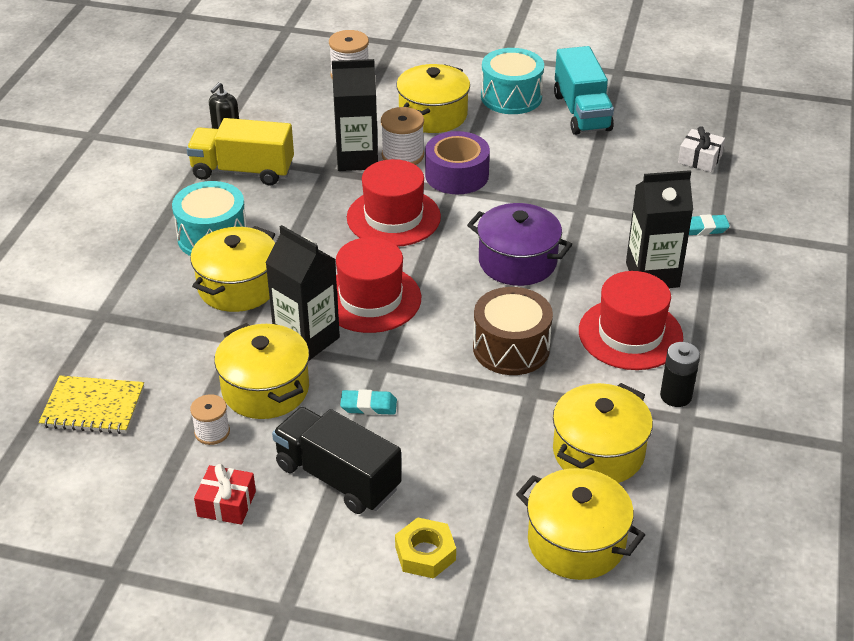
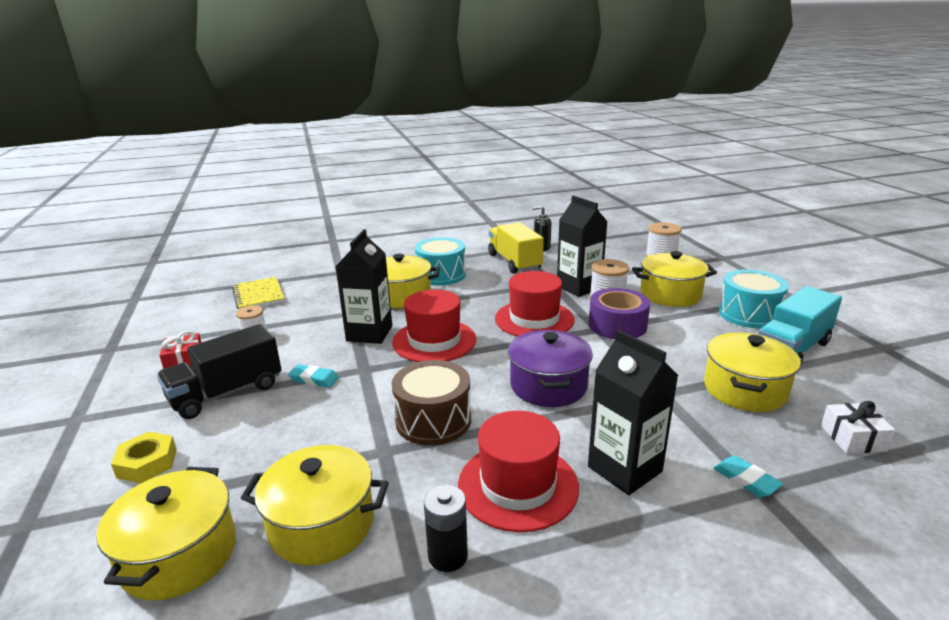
camera: 60 degrees right, 15 degrees down
yellow pot [214,323,309,419] -> yellow pot moved to [704,332,801,412]
black truck [272,407,402,514] -> black truck turned 135 degrees counterclockwise [157,324,282,419]
turquoise eraser [340,389,397,415] -> turquoise eraser turned 45 degrees counterclockwise [288,364,339,387]

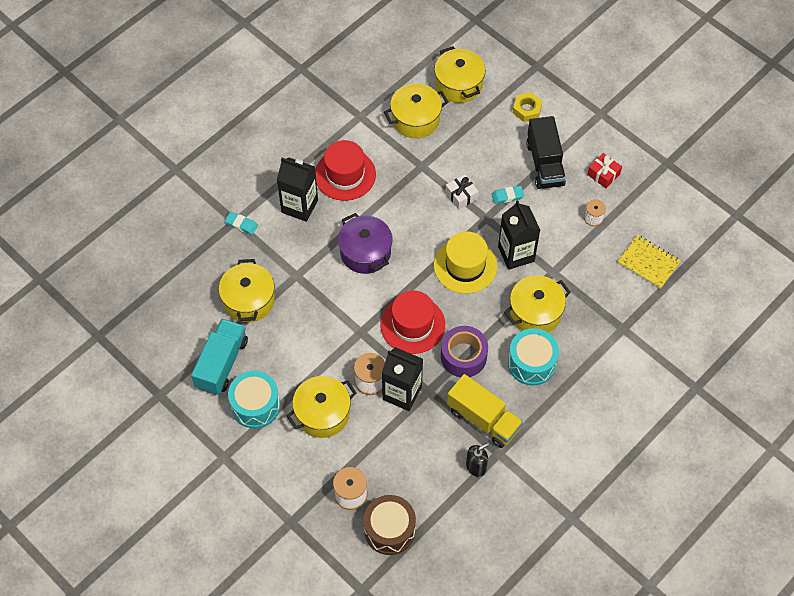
camera: 150 degrees right, 35 degrees up
black truck [157,324,282,419] -> black truck turned 150 degrees clockwise [526,116,566,189]
red hat [392,290,476,362] -> yellow hat [434,231,497,294]
brown drum [392,360,471,445] -> brown drum moved to [364,495,416,555]
black battery [424,485,468,572] -> none
purple tape [589,288,650,339] -> purple tape moved to [441,326,488,377]
white gift [821,401,895,454] -> white gift moved to [445,174,479,210]

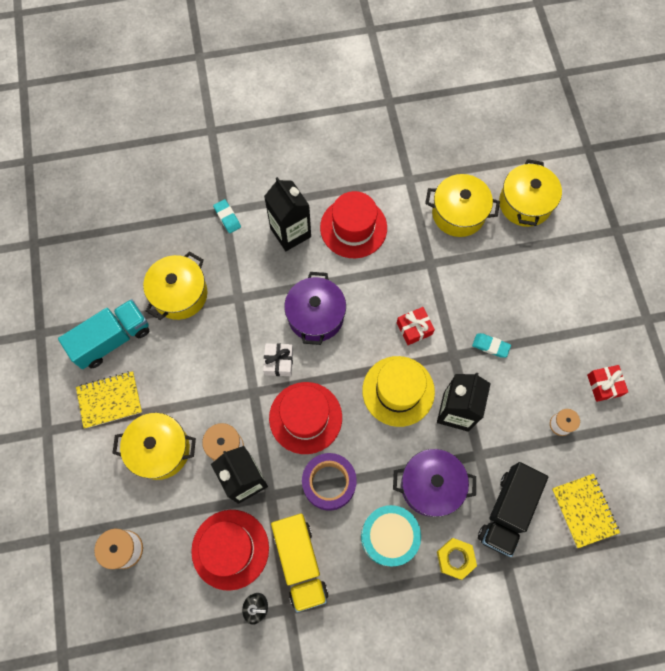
camera: 35 degrees right, 10 degrees up
turquoise drum [228,371,280,428] -> yellow notebook [76,371,142,429]
brown drum [364,495,416,555] -> none
white gift [445,174,479,210] -> white gift moved to [263,343,293,376]
yellow pot [504,275,571,332] -> purple pot [393,449,476,517]
yellow nut [513,92,543,122] -> yellow nut moved to [437,538,477,580]
black truck [526,116,566,189] -> black truck moved to [478,462,548,557]
none -> red hat [191,510,269,591]
none -> red gift [397,307,435,345]

